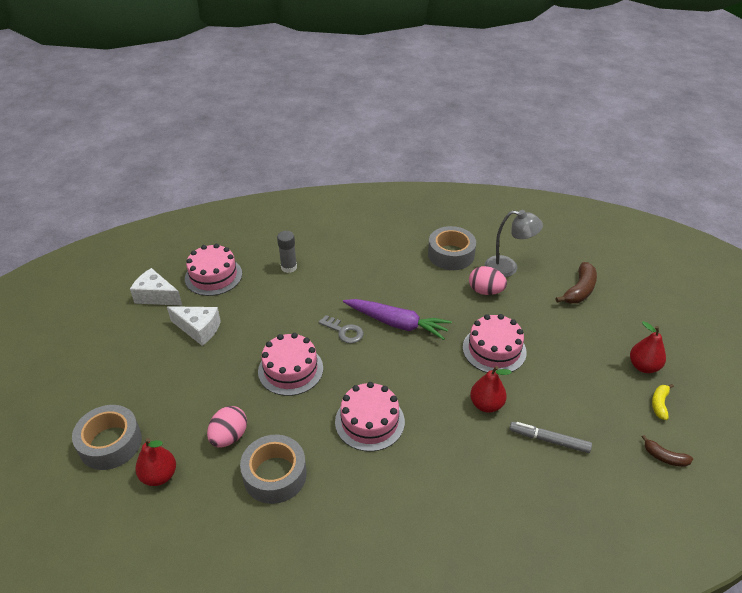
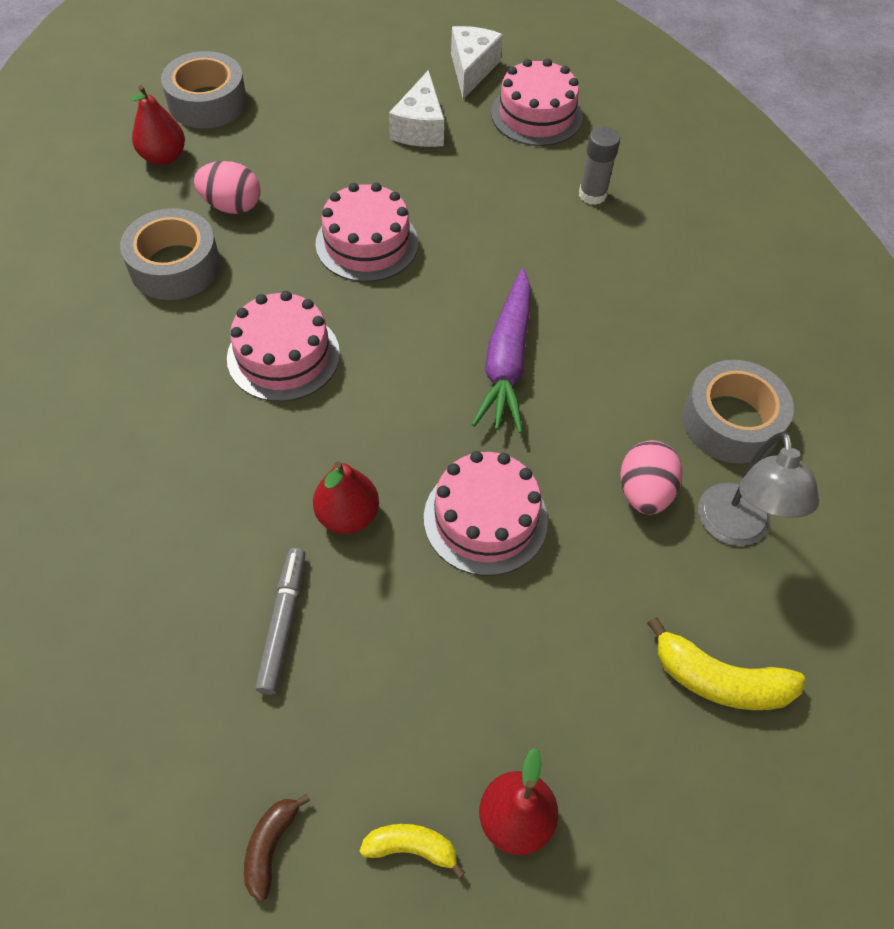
camera: 75 degrees right, 15 degrees up
grey key [319,315,363,344] -> none
brown banana [555,262,597,304] -> yellow banana [647,617,806,710]

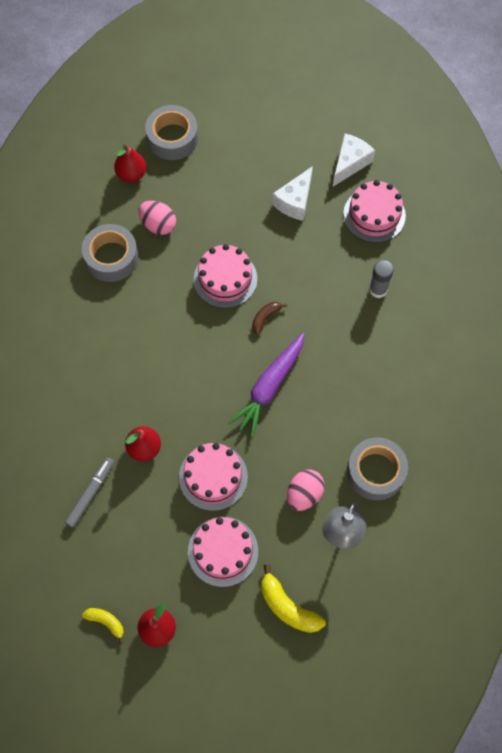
camera: 25 degrees right, 10 degrees up
pink cake [227,291,340,402] -> pink cake moved to [188,517,258,587]
brown banana [244,794,310,902] -> brown banana moved to [252,302,287,335]

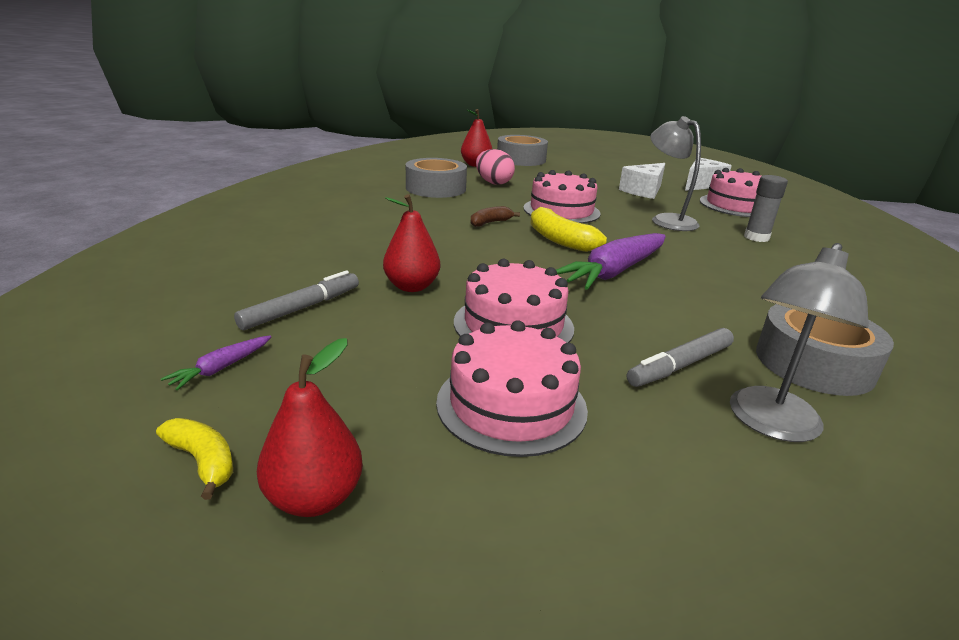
camera: 10 degrees right, 40 degrees down
brown banana [252,302,287,335] -> brown banana moved to [471,206,520,227]
yellow banana [261,564,326,633] -> yellow banana moved to [530,207,607,252]
pink egg [287,469,325,511] -> grey marker [627,328,734,387]
none -> purple carrot [161,335,272,390]
none -> grey lamp [650,116,701,231]

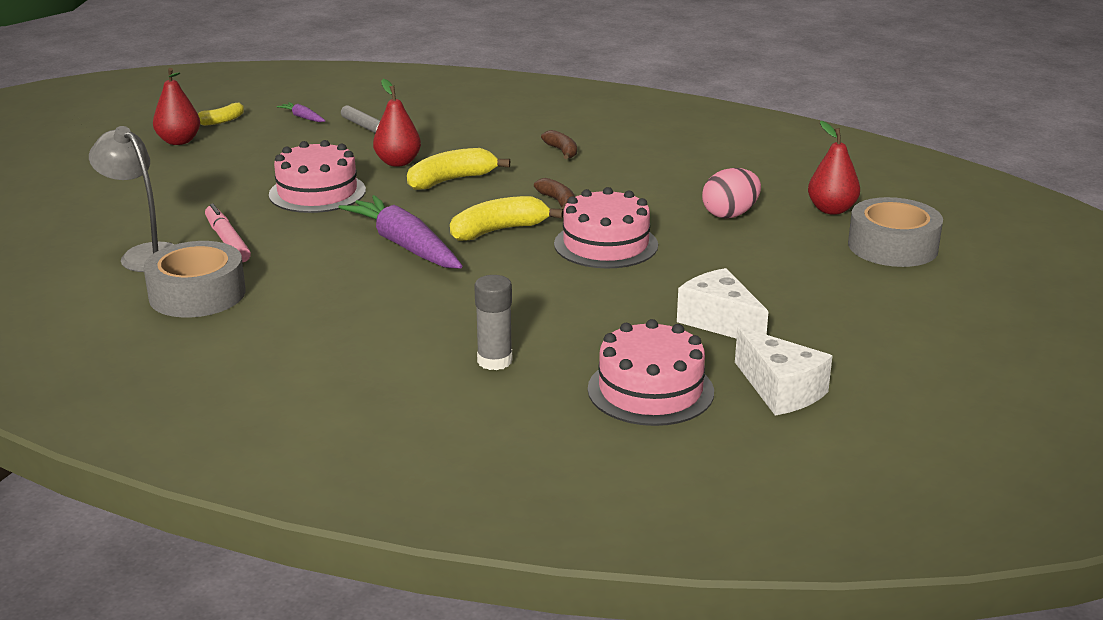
camera: 100 degrees right, 0 degrees up
grey tape [406,158,467,198] -> none
pink cake [436,320,588,457] -> none
grey marker [627,328,734,387] -> pink marker [205,203,251,262]
grey lamp [650,116,701,231] -> none
none -> yellow banana [407,148,510,190]
none -> brown banana [541,130,577,159]

